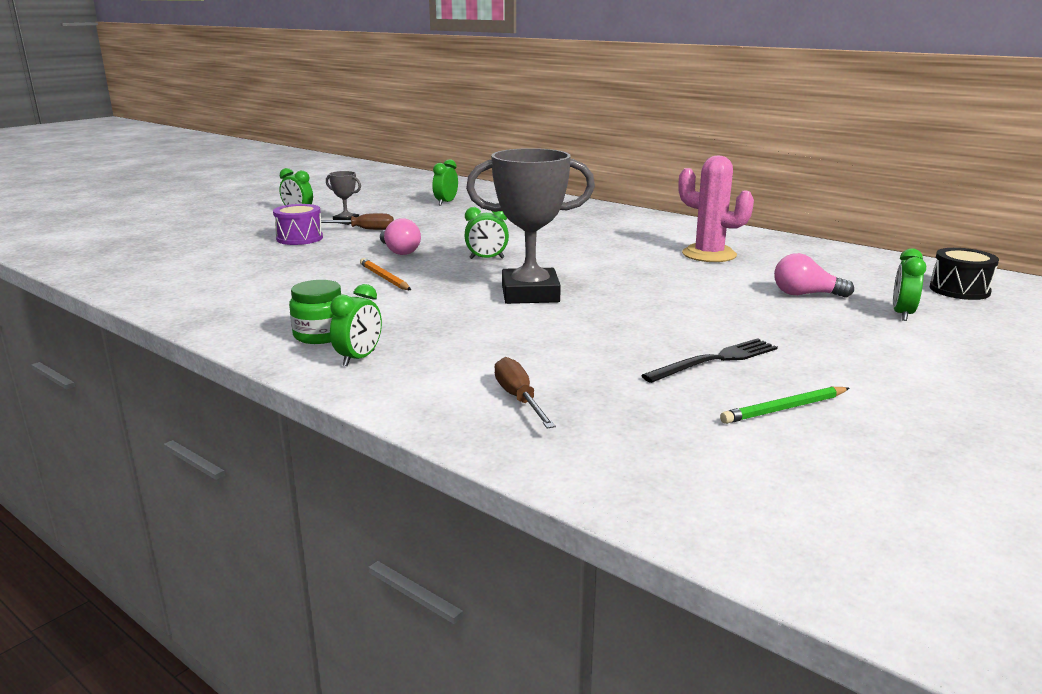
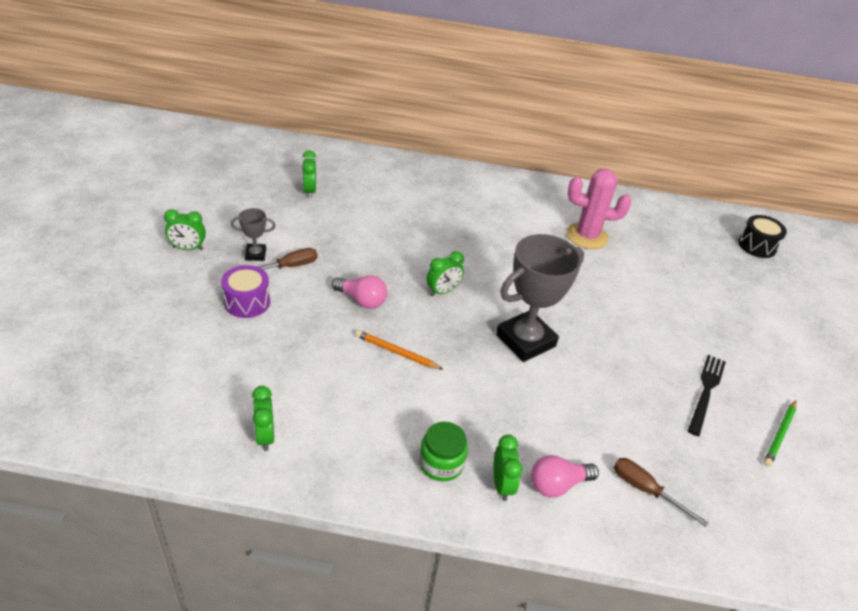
camera: 35 degrees left, 20 degrees up
pink light bulb [774,253,854,298] -> pink light bulb moved to [531,455,599,498]
green clock [893,248,926,321] -> green clock moved to [252,386,274,451]

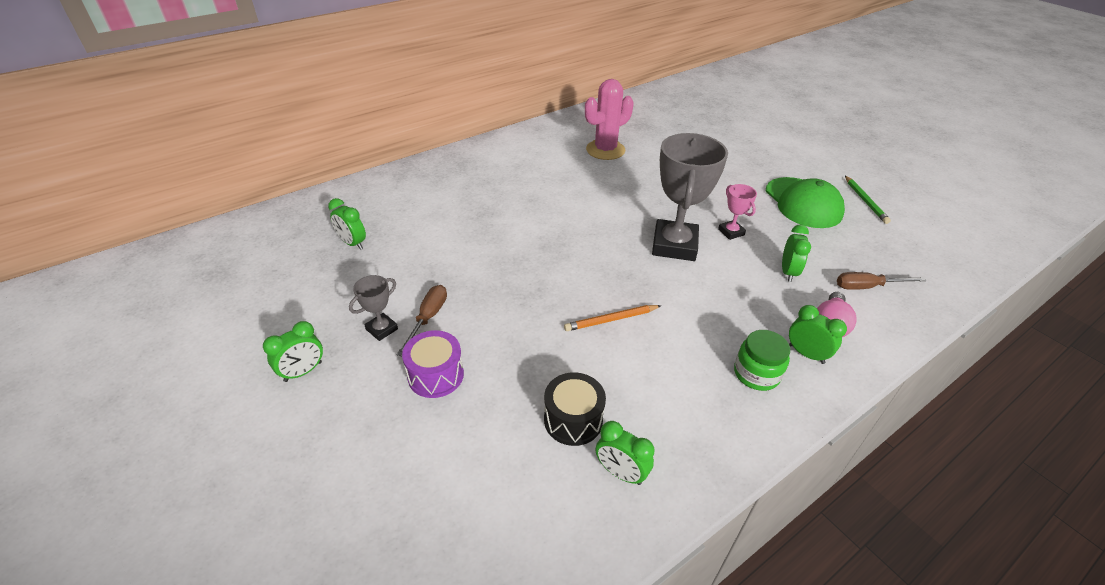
camera: 40 degrees left, 0 degrees up
pink light bulb [332,275,387,309] -> none
green clock [426,251,464,296] -> green clock moved to [782,225,811,282]
black fork [688,355,726,436] -> green cap [766,177,845,228]
black drum [738,215,787,258] -> black drum moved to [544,372,606,446]
none -> pink trophy [718,184,757,240]

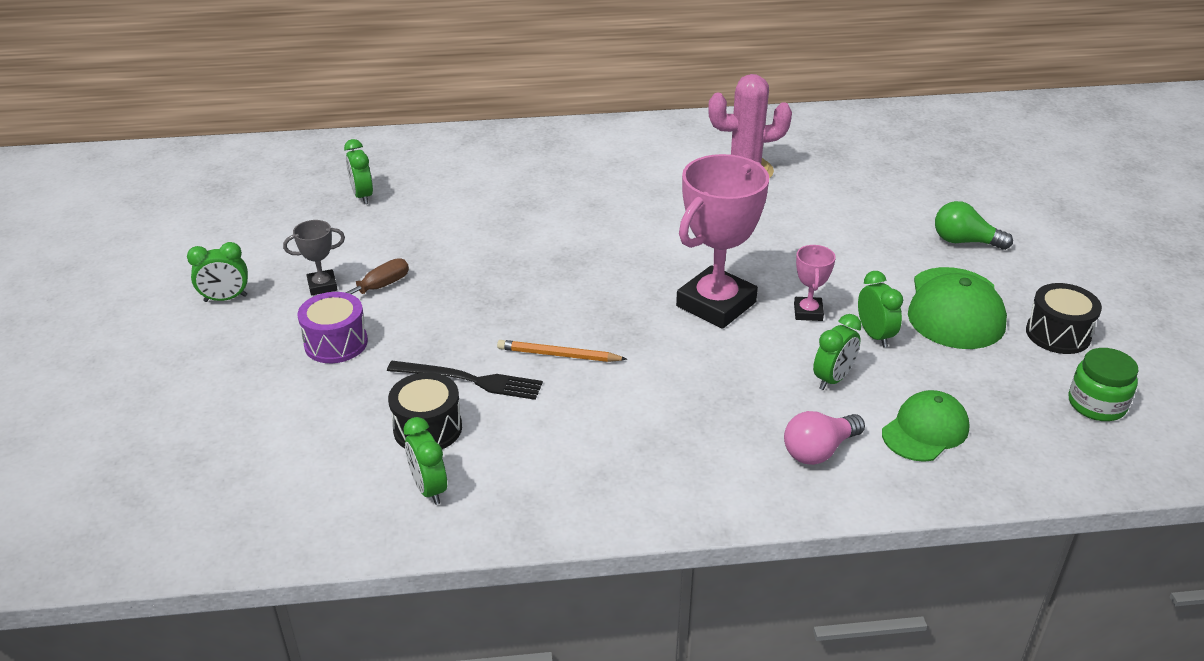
camera: 30 degrees right, 5 degrees down
grey trophy [652,133,728,261] -> pink trophy [676,154,769,329]
green jar [734,330,790,391] -> green jar moved to [1069,348,1139,421]
green clock [789,305,847,364] -> green clock moved to [858,271,903,348]
brown screwdriver [837,272,926,290] -> green cap [882,390,970,462]
green pencil [845,176,891,224] -> black drum [1026,283,1102,354]
none -> black fork [387,361,543,400]
none -> green light bulb [935,201,1013,250]

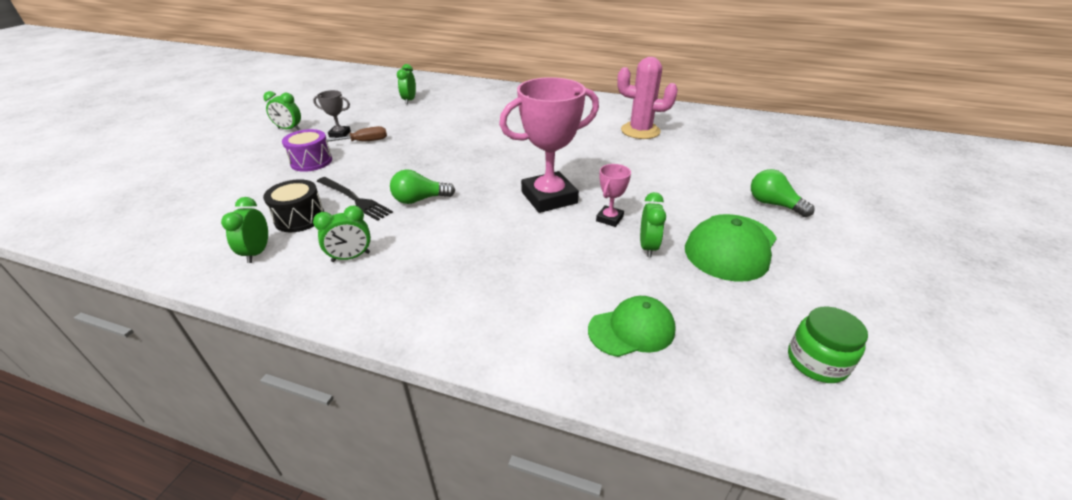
camera: 25 degrees right, 0 degrees up
orange pencil [497,340,627,362] -> green light bulb [390,170,455,204]
pink light bulb [784,411,865,465] -> none
green clock [813,314,862,390] -> green clock moved to [313,206,371,262]
black drum [1026,283,1102,354] -> none

